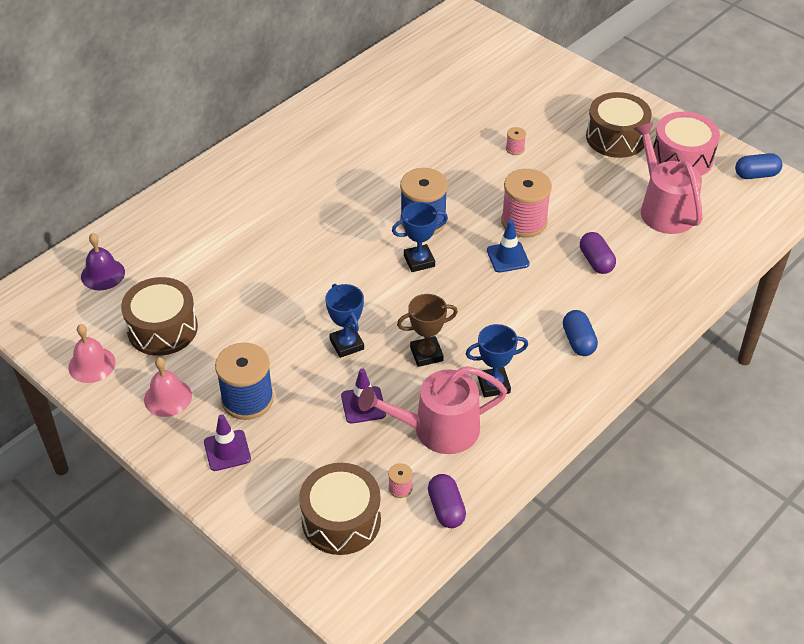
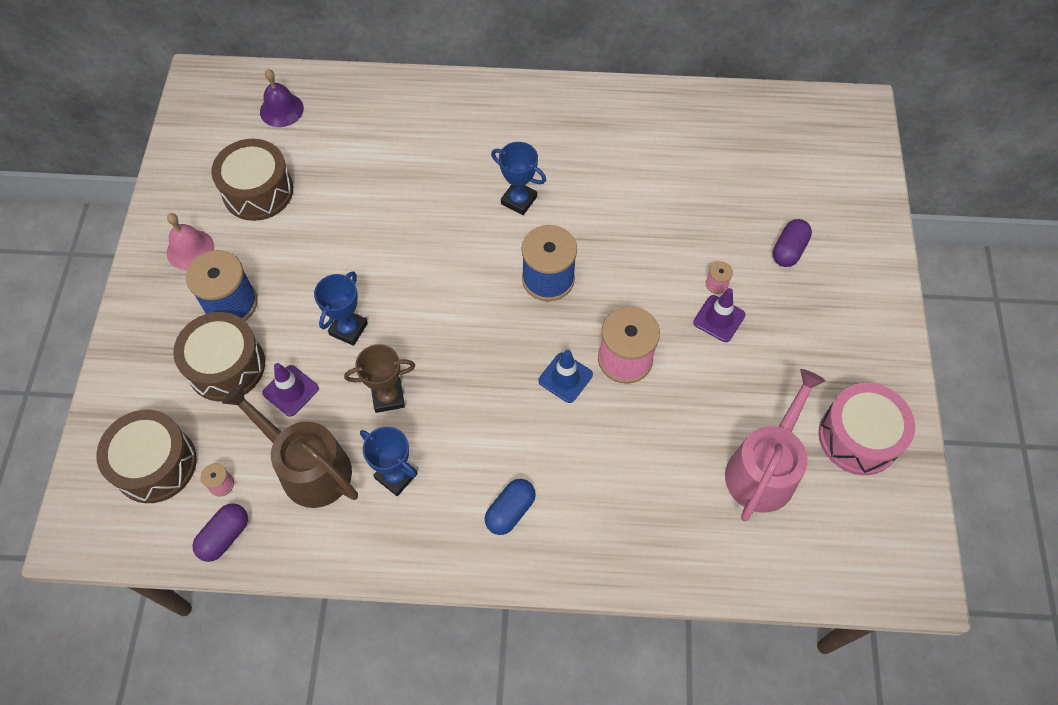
camera: 50 degrees right, 15 degrees up
pink bell [68,324,116,383] -> none
purple traffic cone [204,414,251,471] -> purple traffic cone moved to [693,288,746,342]
pink watering can [358,366,508,454] -> brown watering can [222,384,358,508]
blue trophy [392,202,448,272] -> blue trophy moved to [491,142,546,215]
brown trophy [397,294,458,367] -> brown trophy turned 45 degrees counterclockwise [344,344,415,413]
purple capsule [580,232,616,274] -> purple capsule moved to [773,219,812,267]
brown drum [586,92,652,158] -> brown drum moved to [173,312,265,402]
blue capsule [735,153,782,179] -> none

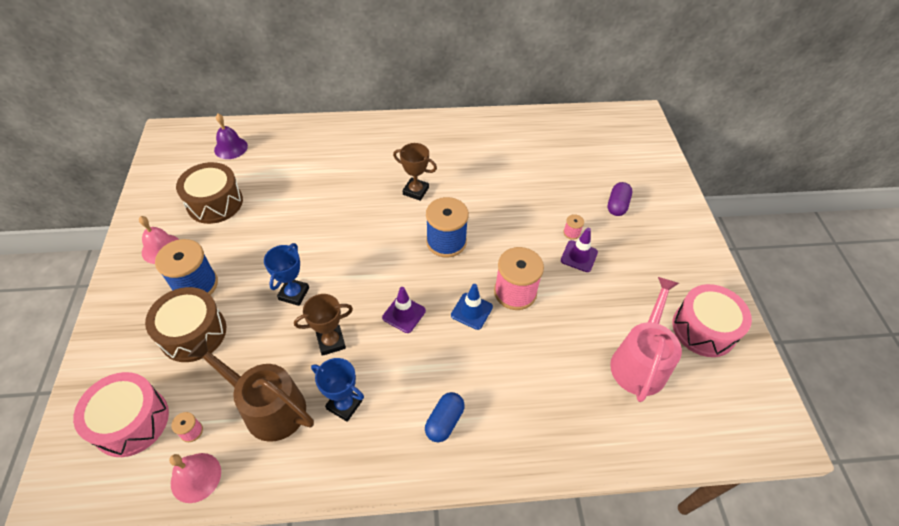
camera: 10 degrees left, 10 degrees down
brown drum [97,410,197,503] -> pink drum [73,372,169,457]
purple capsule [193,503,248,562] -> pink bell [169,453,221,503]
purple traffic cone [262,363,319,417] -> purple traffic cone moved to [382,287,426,333]
blue trophy [491,142,546,215] -> brown trophy [393,143,437,201]

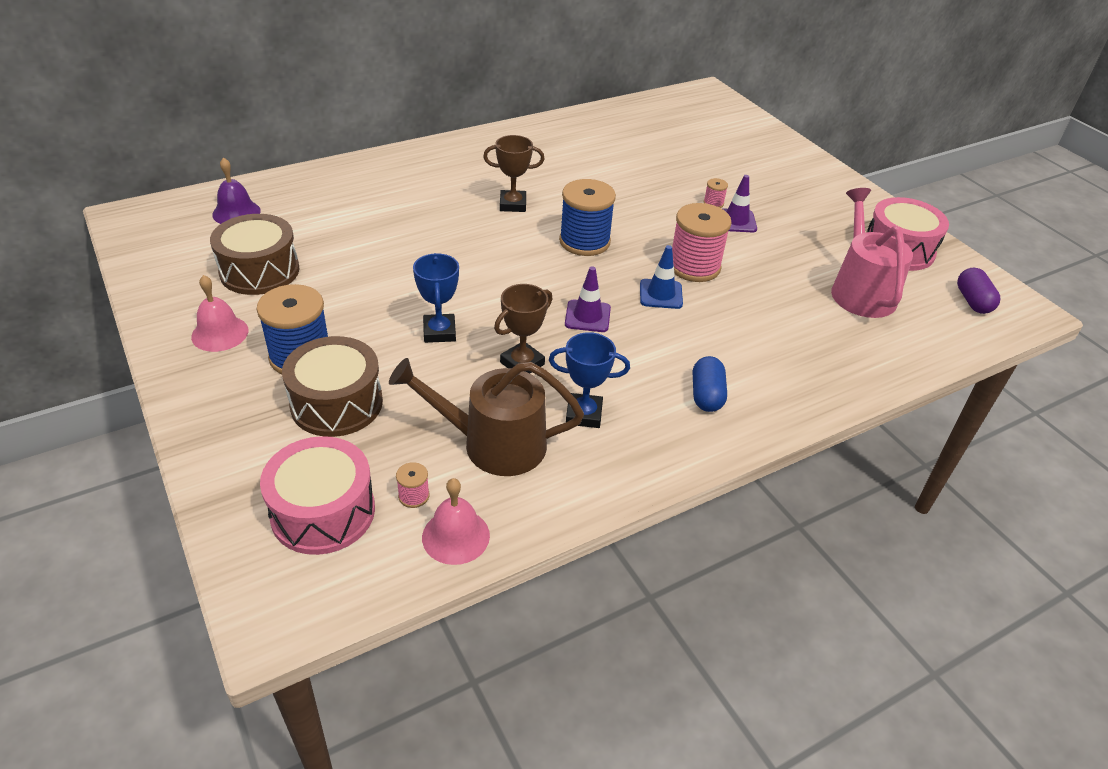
camera: 25 degrees left, 10 degrees down
purple capsule [607,182,632,216] -> purple capsule moved to [957,268,1001,314]

